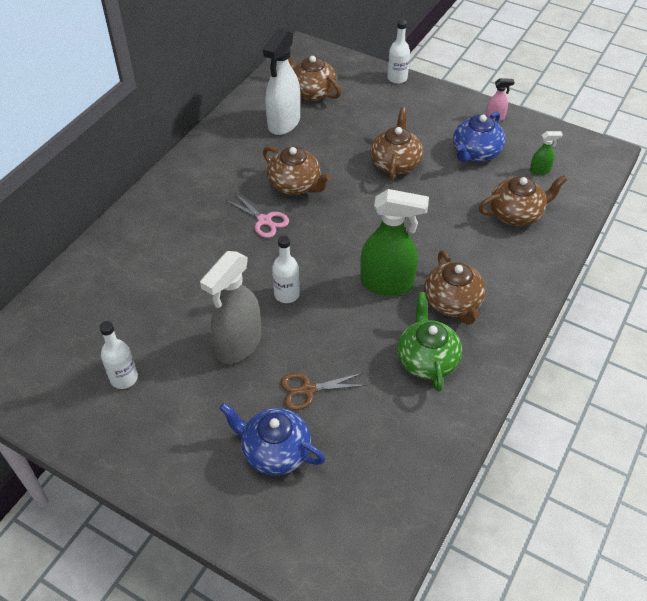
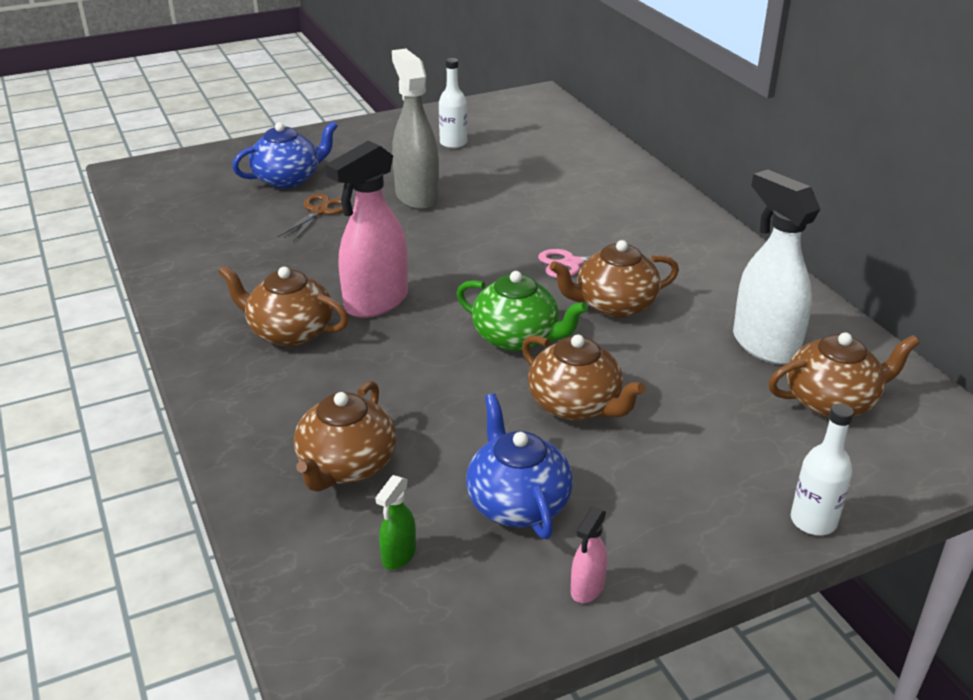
camera: 125 degrees right, 15 degrees down
white bottle [272,235,300,303] -> none
green spray bottle [360,189,429,296] -> pink spray bottle [325,141,408,318]
green teapot [397,292,462,392] -> green teapot moved to [456,271,588,352]

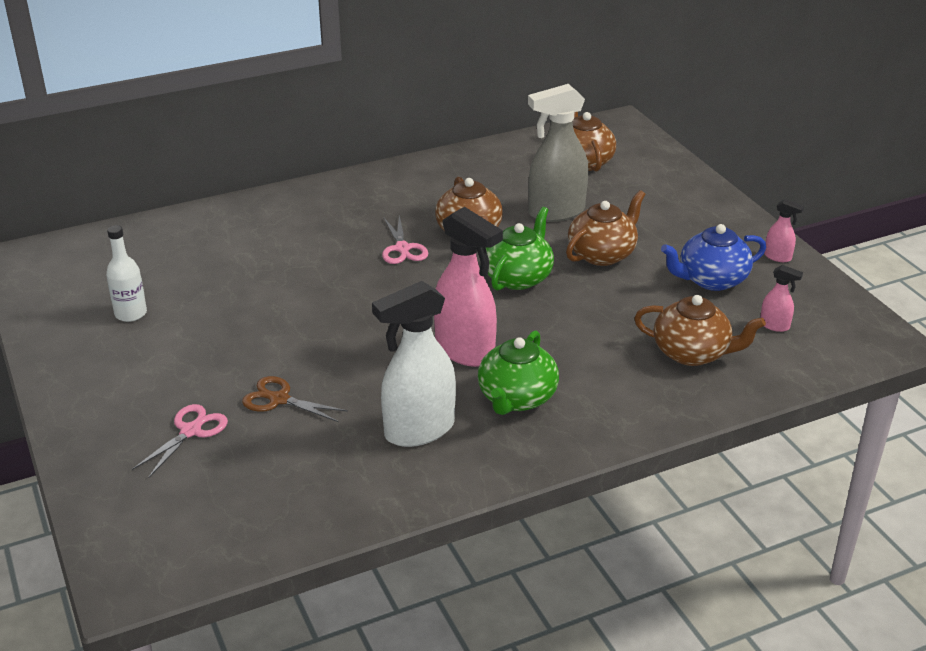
camera: 90 degrees left, 0 degrees up
brown teapot [218,265,349,347] -> green teapot [478,330,559,415]
blue teapot [232,121,338,188] -> pink scissors [132,404,228,478]
green spray bottle [375,475,416,570] -> pink spray bottle [760,265,803,332]
grey spray bottle [392,49,439,210] -> grey spray bottle moved to [528,84,589,222]
white spray bottle [733,170,820,365] -> white spray bottle moved to [372,281,456,447]
white bottle [791,403,854,535] -> none

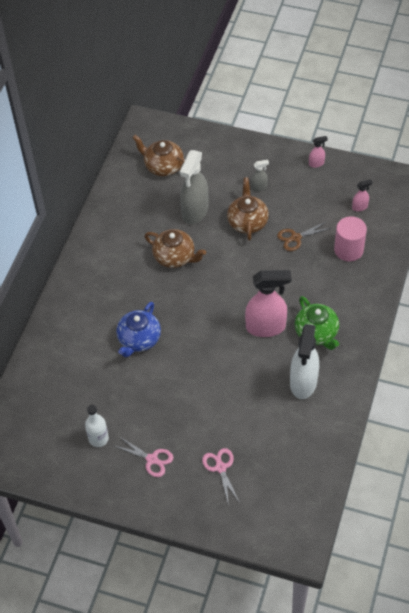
camera: 45 degrees left, 20 degrees up
brown scissors [242,376,348,422] -> brown scissors moved to [277,221,331,251]
pink scissors [382,215,428,264] -> pink scissors moved to [115,436,173,477]
green teapot [485,207,554,291] -> none
brown teapot [634,295,766,366] -> pink cylinder [334,216,367,261]
blue teapot [661,224,766,291] -> blue teapot moved to [116,302,161,357]
none -> grey spray bottle [251,160,269,191]

